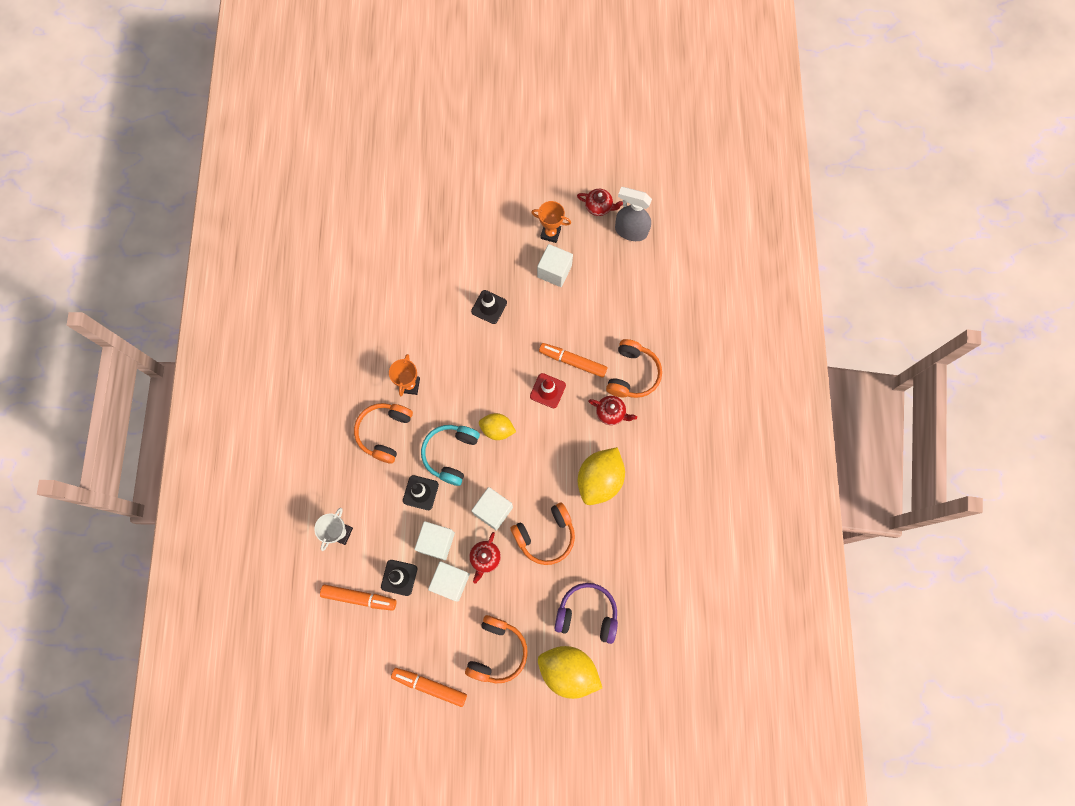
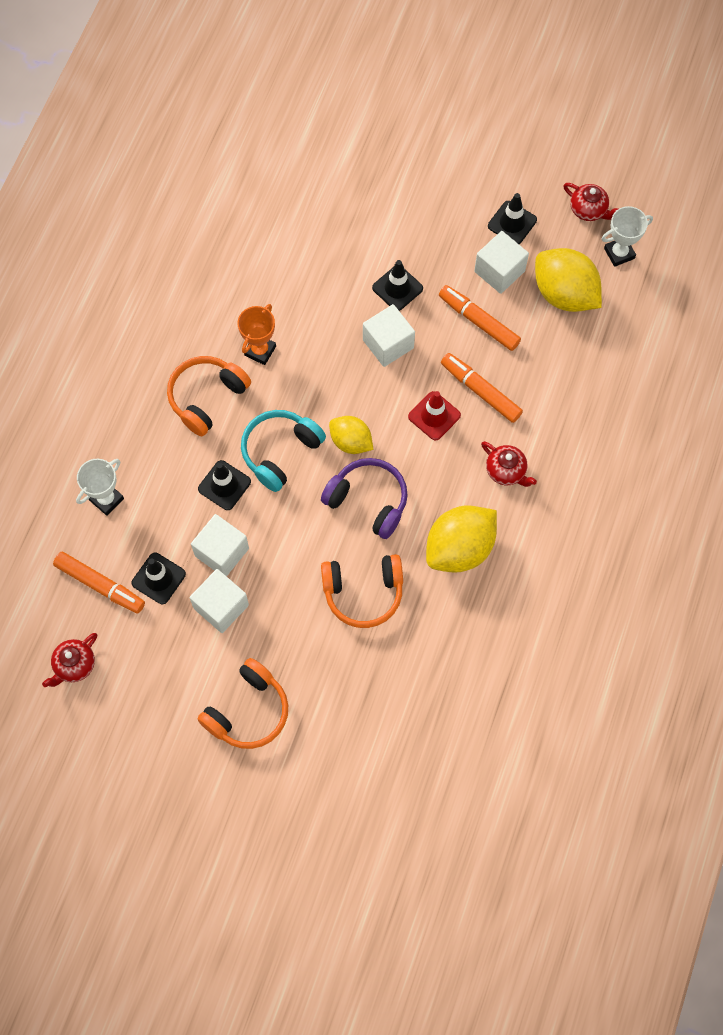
camera: 20 degrees right, 5 degrees down
orange marker [391,668,467,707] -> orange marker moved to [439,285,521,351]
red teapot [469,532,501,584] -> red teapot moved to [42,633,97,687]
white cube [471,487,513,531] -> white cube moved to [363,304,415,367]
orange trophy [531,201,571,243] -> black traffic cone [488,193,537,244]
yellow lemon [538,646,602,699] -> yellow lemon moved to [535,248,602,312]
purple headphones [554,583,618,644] -> purple headphones moved to [321,458,408,539]
orange headphones [606,339,662,398] -> none
grey spray bottle [615,187,652,241] -> white trophy [602,206,653,267]

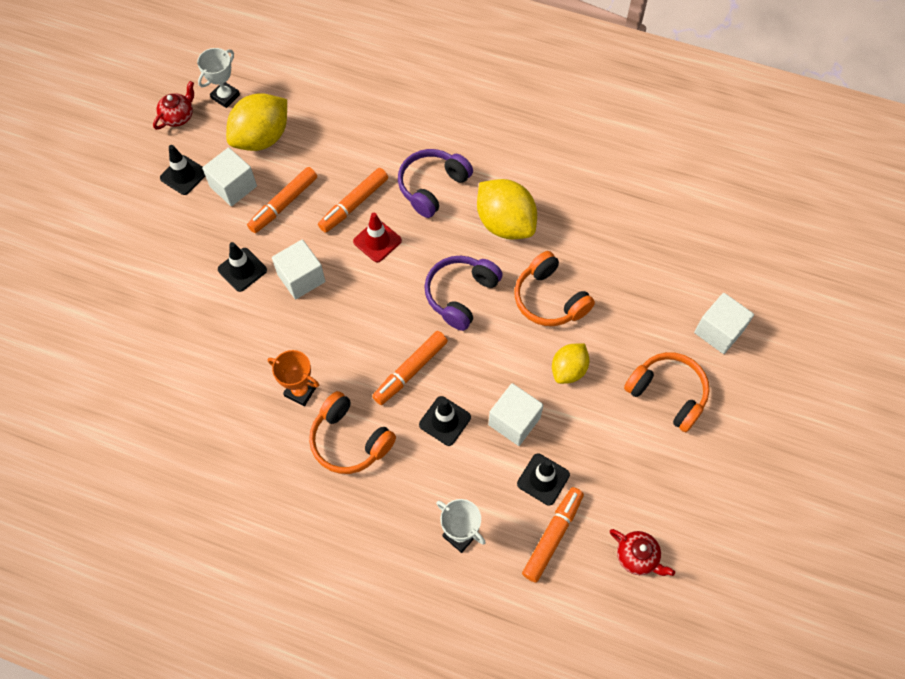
camera: 90 degrees left, 5 degrees down
white cube [190,569,249,633] -> white cube moved to [694,293,754,354]
turquoise headphones [241,410,326,492] -> orange marker [372,331,448,405]
orange headphones [321,554,403,628] -> orange headphones turned 150 degrees clockwise [515,251,595,326]
yellow lemon [329,416,373,454] -> yellow lemon moved to [552,343,590,384]
red teapot [481,441,537,487] -> purple headphones [398,149,473,218]
white trophy [602,206,653,267] -> white trophy turned 60 degrees clockwise [197,48,240,108]

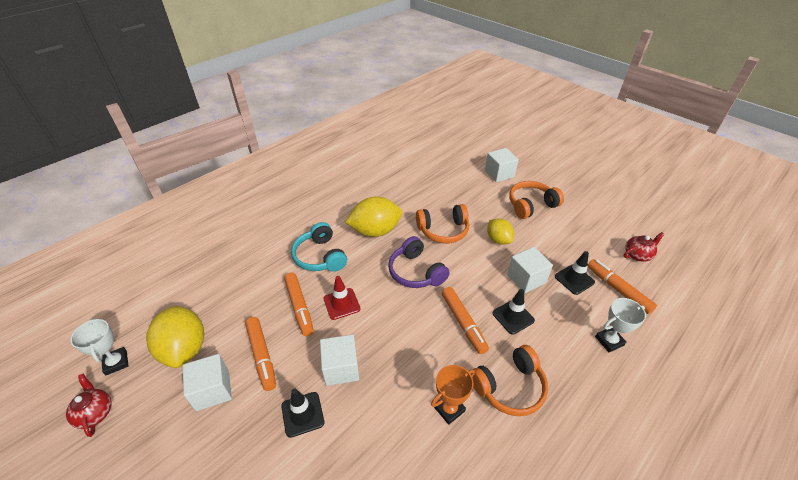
camera: 65 degrees left, 20 degrees down
black traffic cone [160,145,205,195] -> none
purple headphones [398,149,473,218] -> turquoise headphones [291,222,347,272]

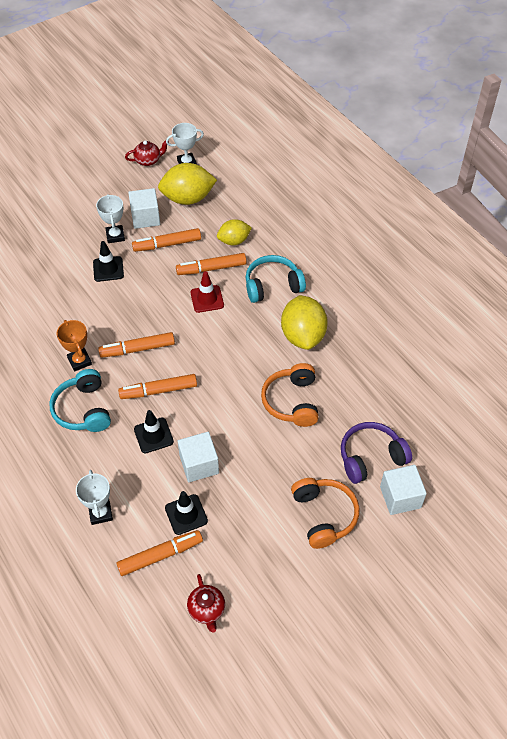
camera: 100 degrees right, 10 degrees up
white cube [320,334,359,386] -> none
purple headphones [388,236,450,288] -> purple headphones moved to [341,422,412,484]
orange headphones [472,345,548,416] -> turquoise headphones [50,369,111,432]
yellow lemon [487,218,514,245] -> yellow lemon moved to [217,219,252,245]
none -> white trophy [96,194,125,243]
none -> orange marker [98,332,175,358]

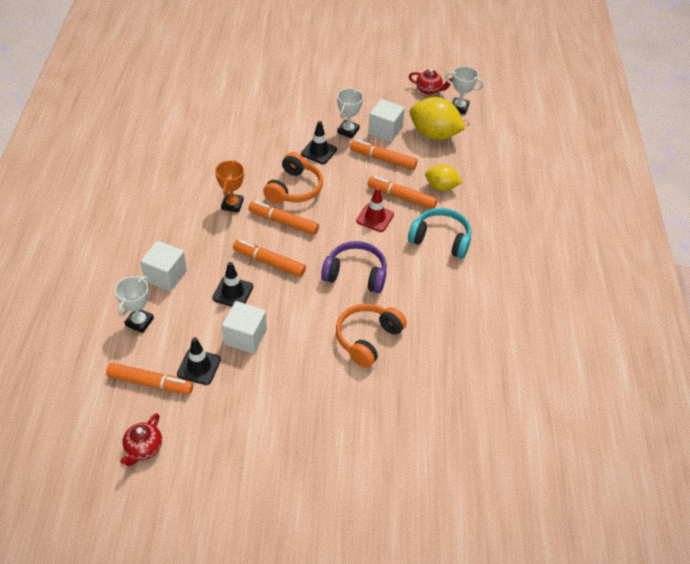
camera: 35 degrees right, 5 degrees down
turquoise headphones [50,369,111,432] -> none
yellow lemon [281,295,328,350] -> none
orange headphones [291,478,360,549] -> orange headphones moved to [263,152,323,204]
purple headphones [341,422,412,484] -> purple headphones moved to [321,241,387,293]
white cube [380,465,427,515] -> white cube moved to [140,241,187,291]

